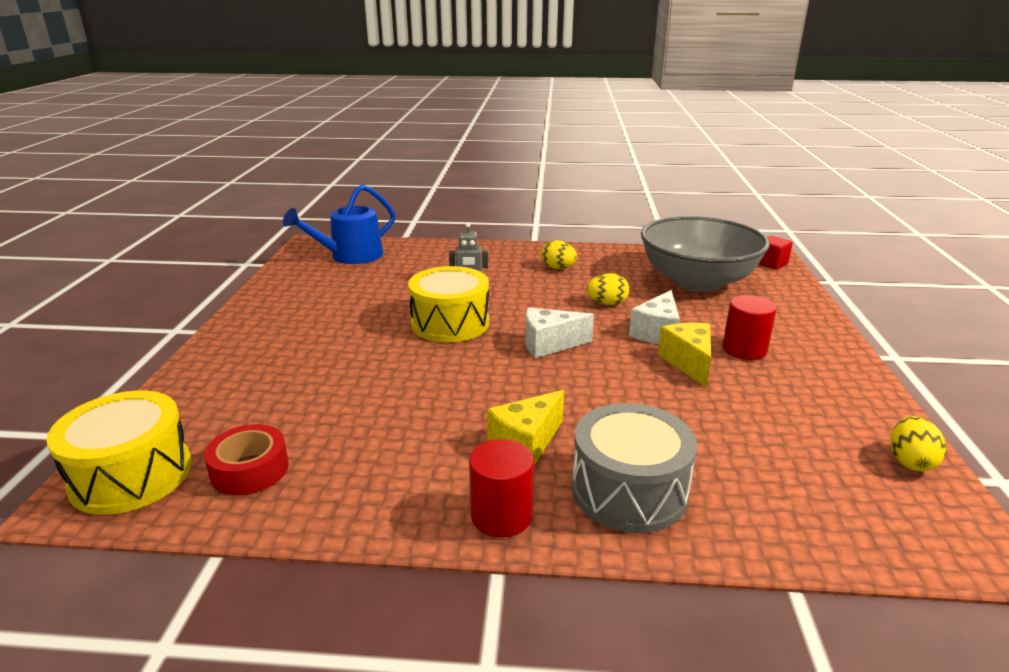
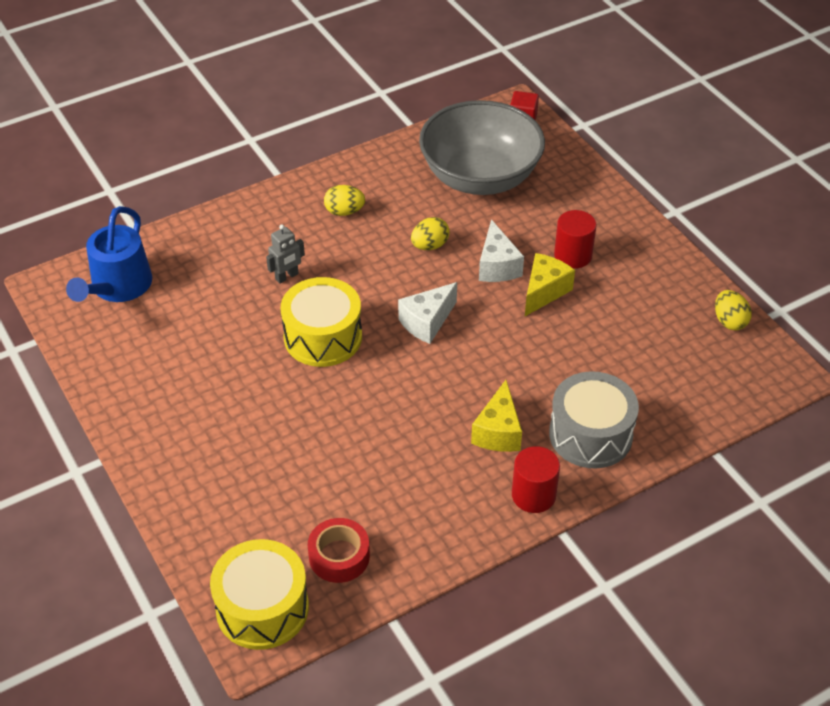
camera: 35 degrees left, 20 degrees up
yellow cheese [658,323,711,388] -> yellow cheese turned 75 degrees clockwise [525,253,575,316]

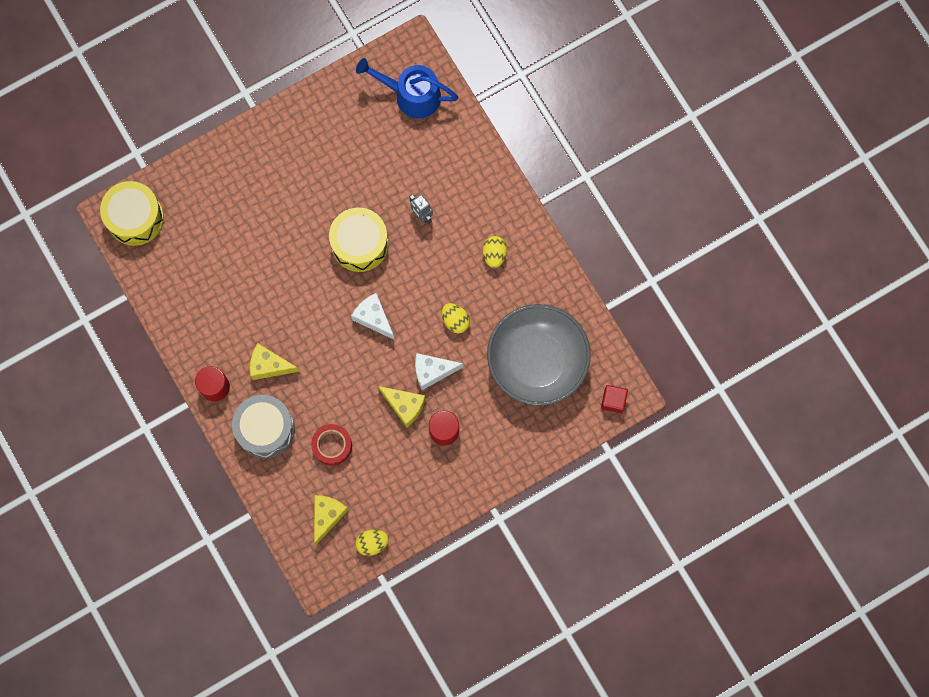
camera: 90 degrees right, 30 degrees up
red tape [308,518,370,583] -> red tape moved to [311,424,352,466]
none -> yellow cheese [314,495,349,545]

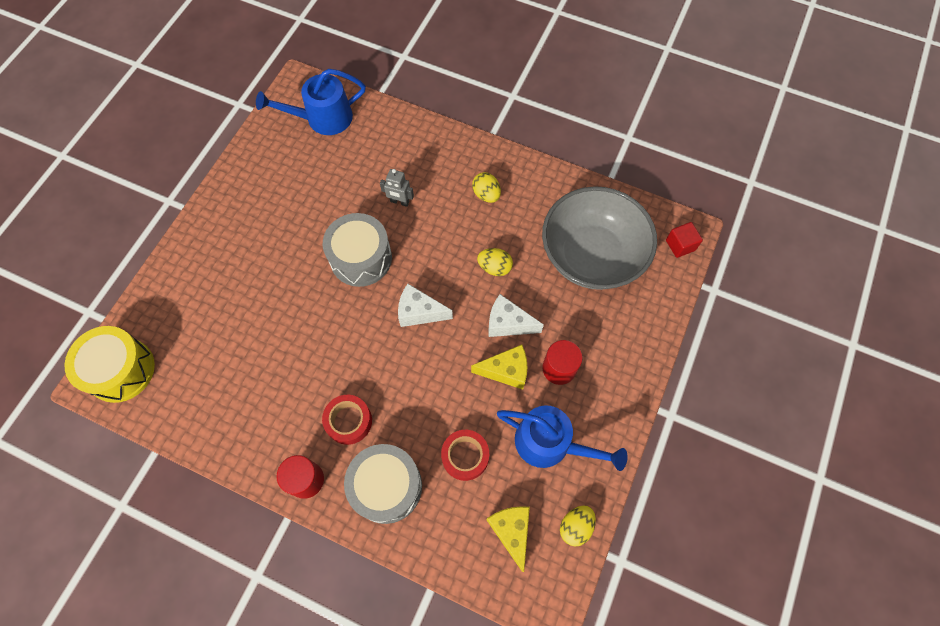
camera: 35 degrees left, 10 degrees down
yellow cheese [250,343,300,380] -> red tape [322,395,372,445]
yellow drum [329,207,389,272] -> grey drum [323,213,392,287]
white cheese [415,353,463,390] -> white cheese turned 60 degrees clockwise [489,294,544,337]
none -> blue watering can [497,405,628,471]

